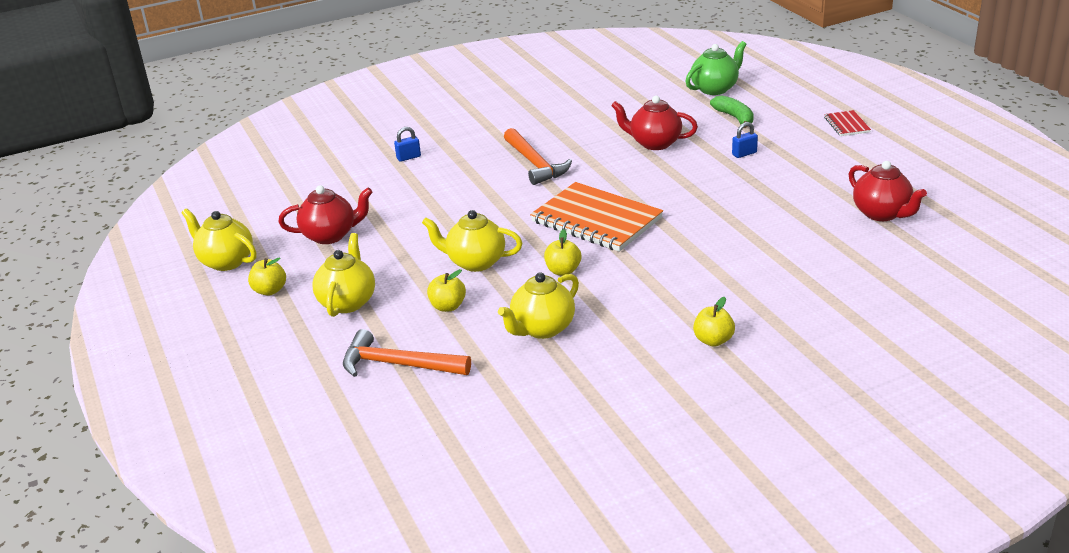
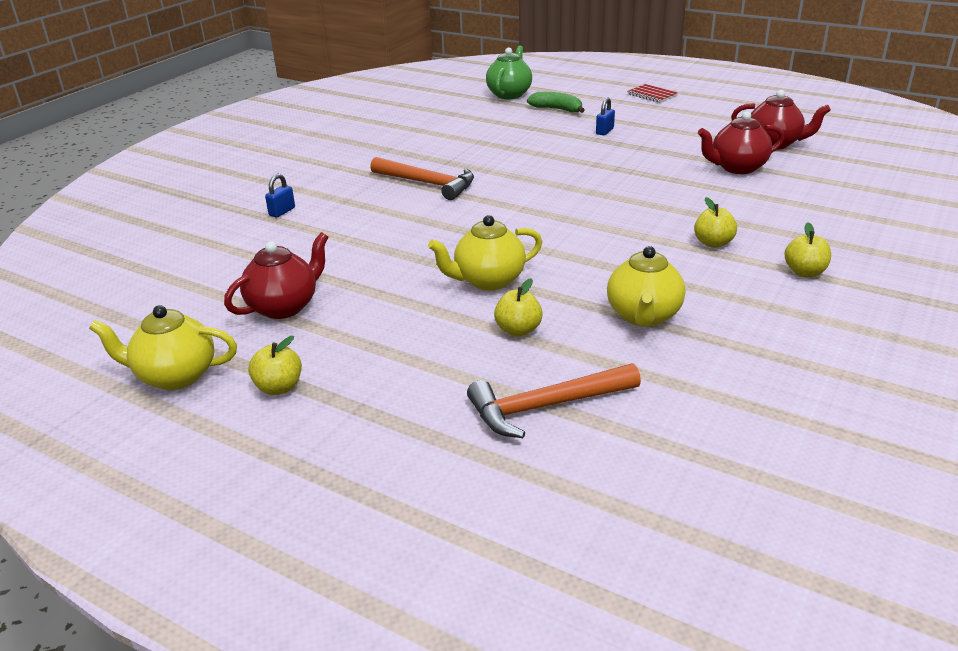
camera: 35 degrees left, 0 degrees up
yellow teapot [312,233,375,317] -> none
orange notebook [530,182,663,252] -> none
yellow apple [544,229,581,276] -> yellow apple moved to [694,197,737,248]
red teapot [611,96,698,150] -> red teapot moved to [698,111,784,174]

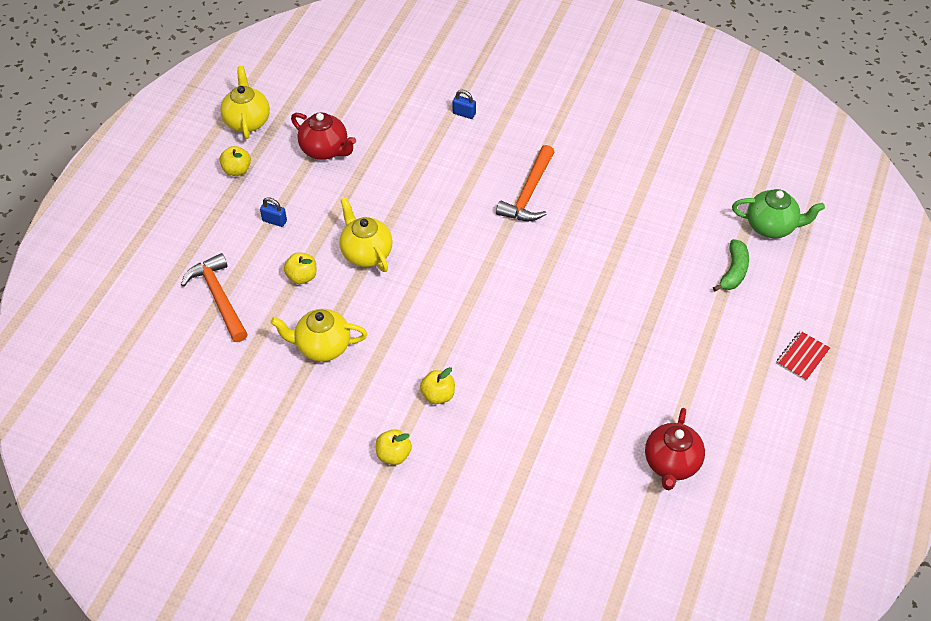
camera: 80 degrees right, 20 degrees up
blue padlock [596,97,615,135] -> blue padlock moved to [260,197,287,227]
red teapot [698,111,784,174] -> none

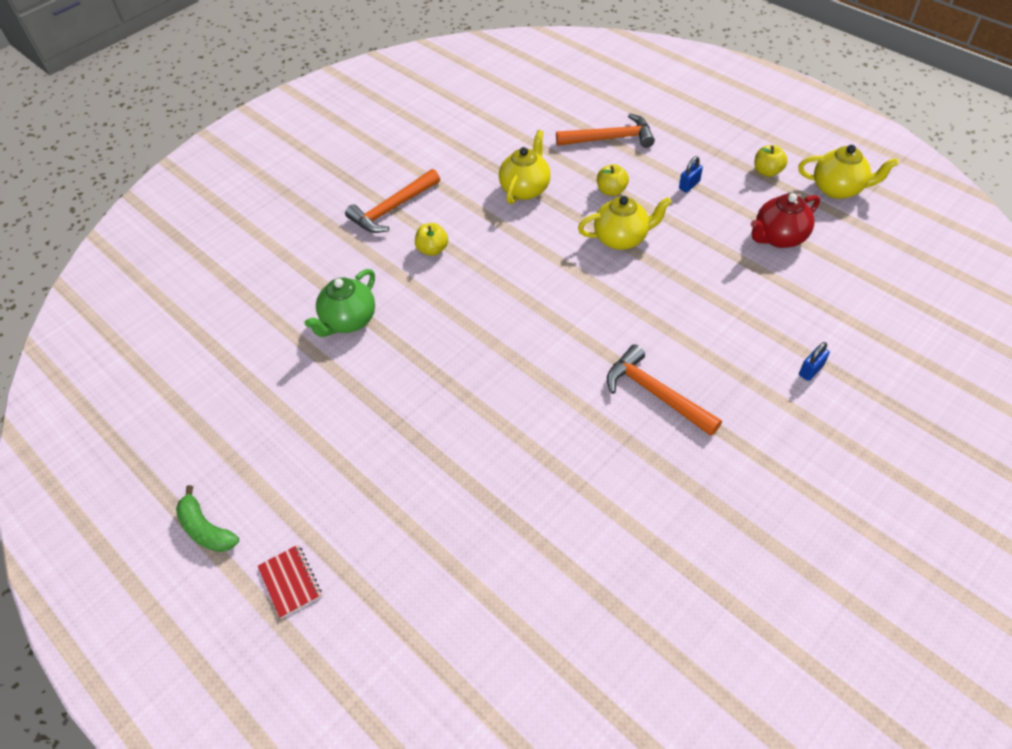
camera: 115 degrees right, 0 degrees up
yellow apple [376,429,412,465] -> orange hammer [345,169,440,233]
red teapot [645,408,705,490] -> none
green banana [713,239,749,291] -> green banana moved to [176,485,239,552]
green teapot [732,189,825,238] -> green teapot moved to [305,269,375,337]

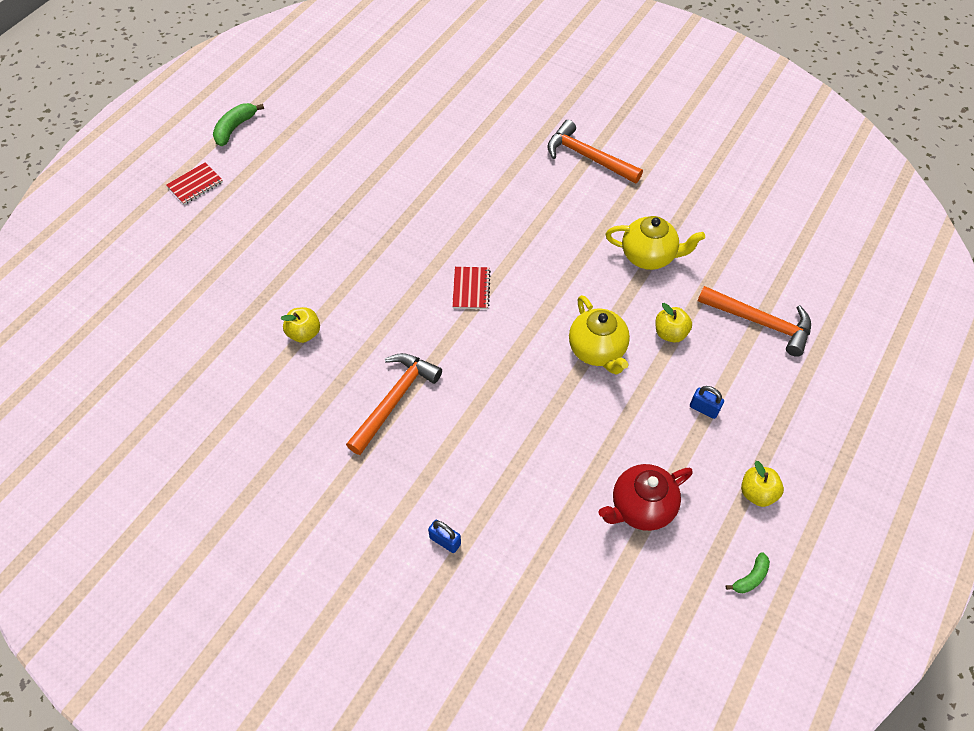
camera: 75 degrees right, 5 degrees up
green teapot [305,269,375,337] -> none
yellow apple [415,223,448,256] -> yellow apple moved to [280,307,320,343]
orange hammer [556,114,655,148] -> orange hammer turned 45 degrees counterclockwise [698,286,811,357]
red teapot [751,193,820,248] -> red teapot turned 75 degrees counterclockwise [598,464,693,531]
yellow teapot [798,145,899,199] -> green banana [726,552,770,593]
none -> red notebook [452,267,491,309]

